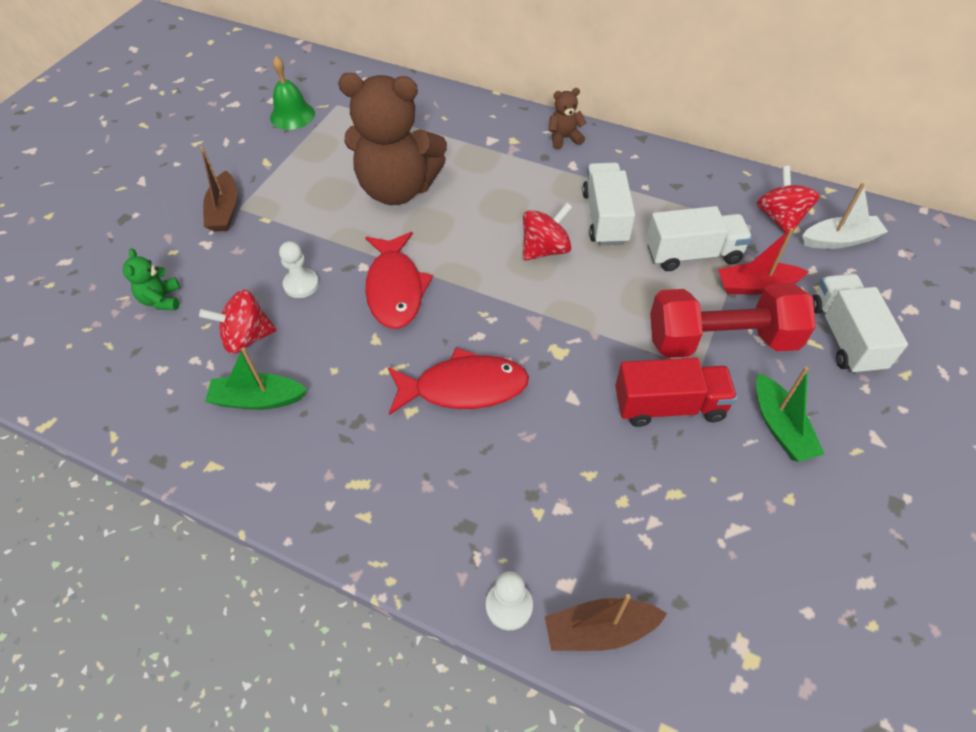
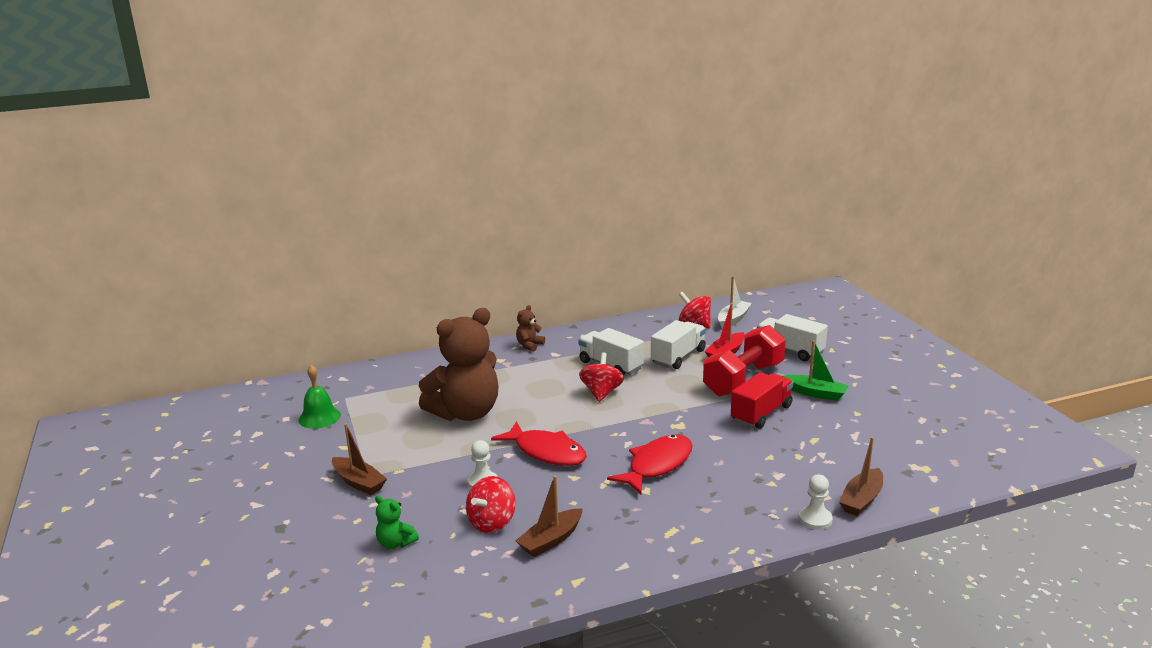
camera: 45 degrees left, 30 degrees down
green boat [205,347,307,410] -> brown boat [515,476,582,557]

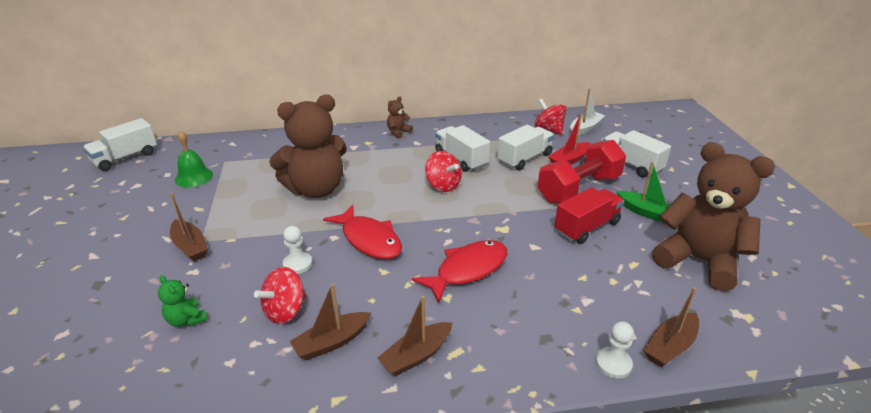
camera: 10 degrees right, 10 degrees up
red spinning top [579,352,624,402] -> red spinning top turned 120 degrees clockwise [425,151,462,192]
none -> white truck [83,118,157,171]
none -> brown boat [377,296,452,376]
none -> brown teddy bear [652,142,775,291]

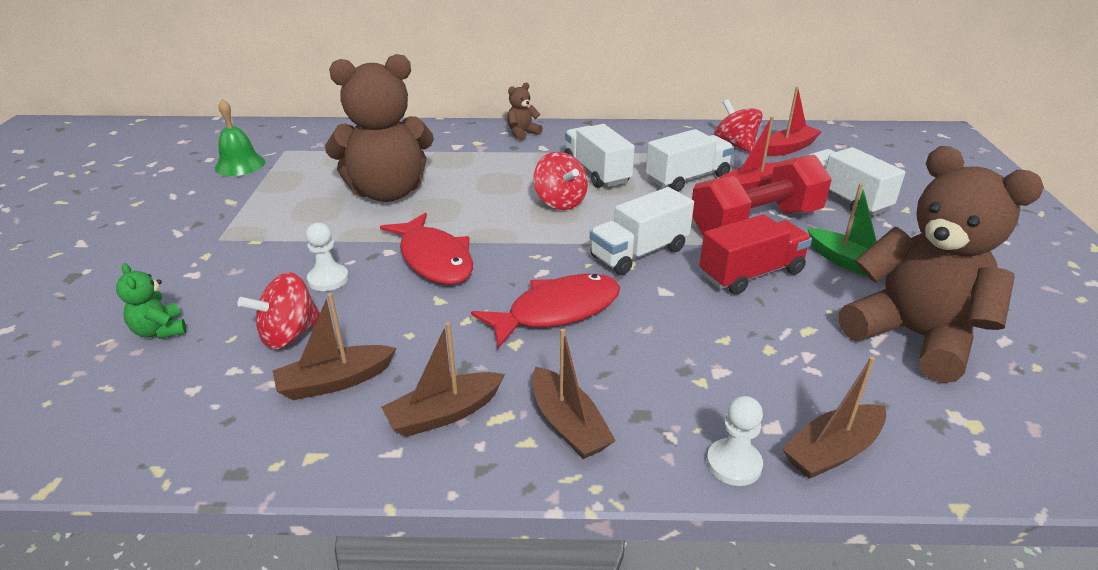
camera: 10 degrees right, 0 degrees up
white truck [83,118,157,171] -> white truck moved to [590,187,694,275]
brown boat [170,193,208,262] -> brown boat moved to [532,328,616,459]
white boat [570,89,605,136] -> red boat [767,87,822,156]

